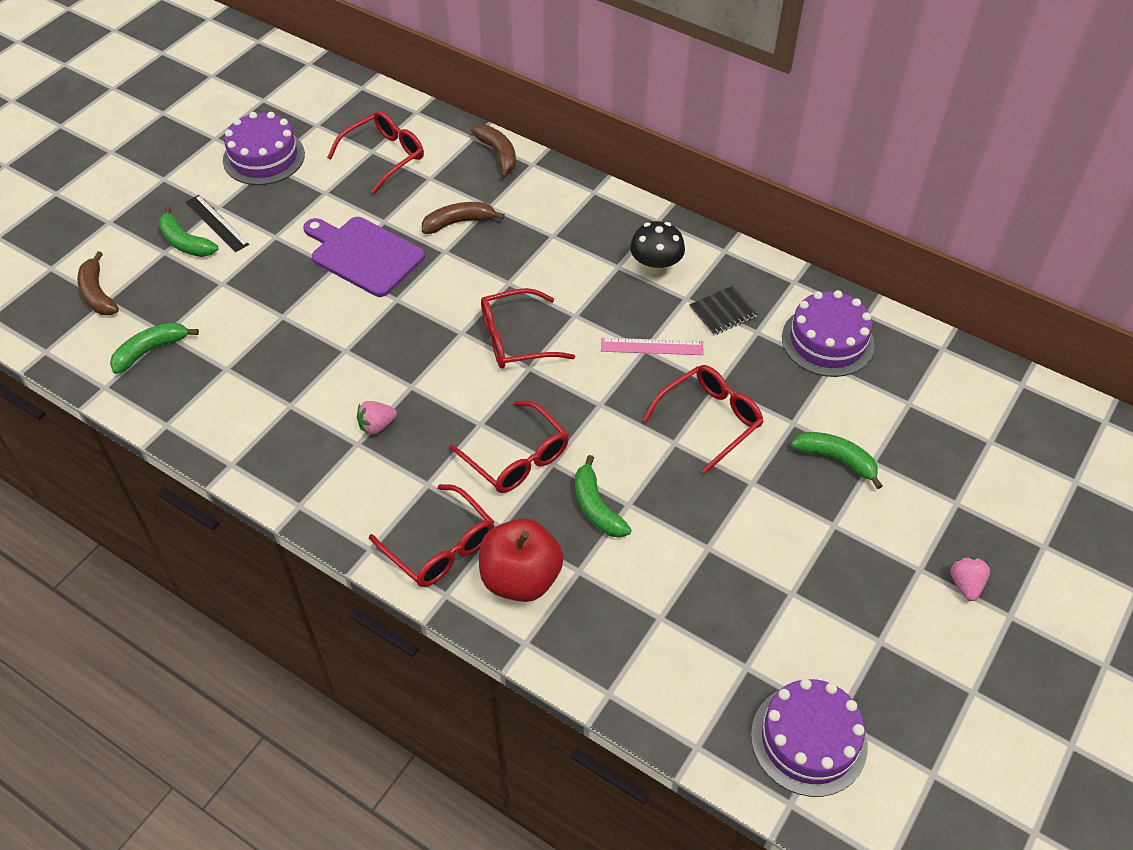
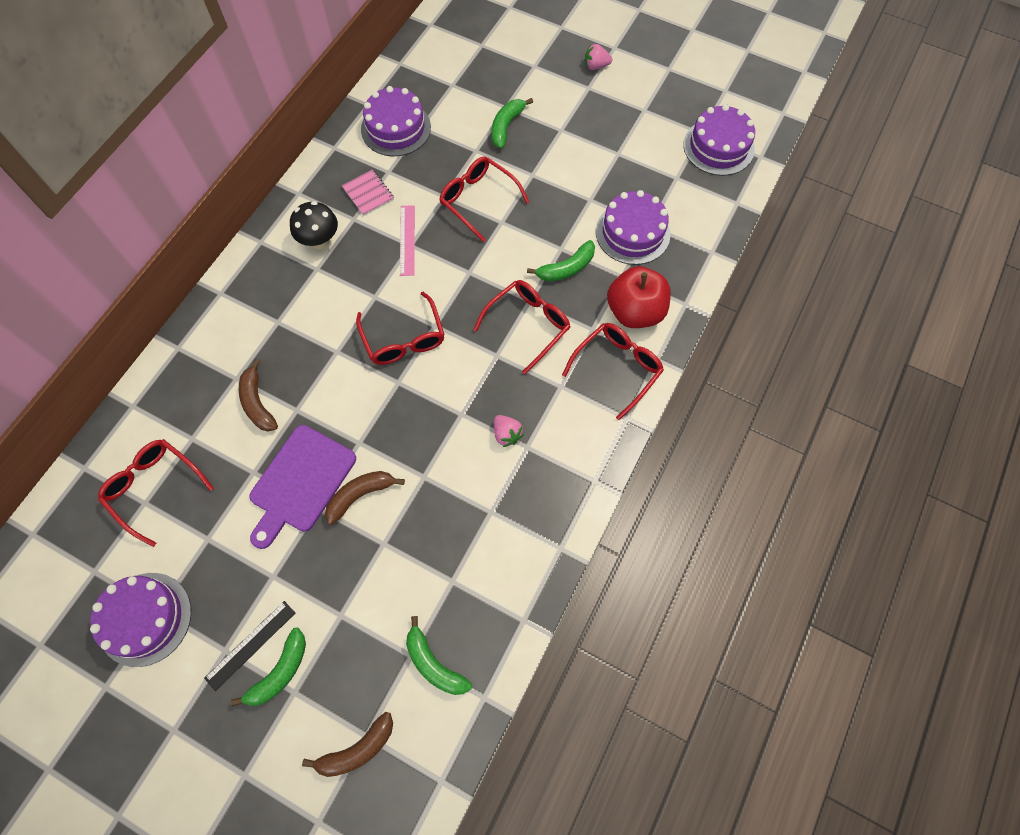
camera: 95 degrees left, 15 degrees up
brown banana [471,125,516,179] -> brown banana moved to [325,471,405,525]
black notebook [689,286,758,336] -> pink notebook [342,169,394,216]
none -> purple cake [596,190,670,265]

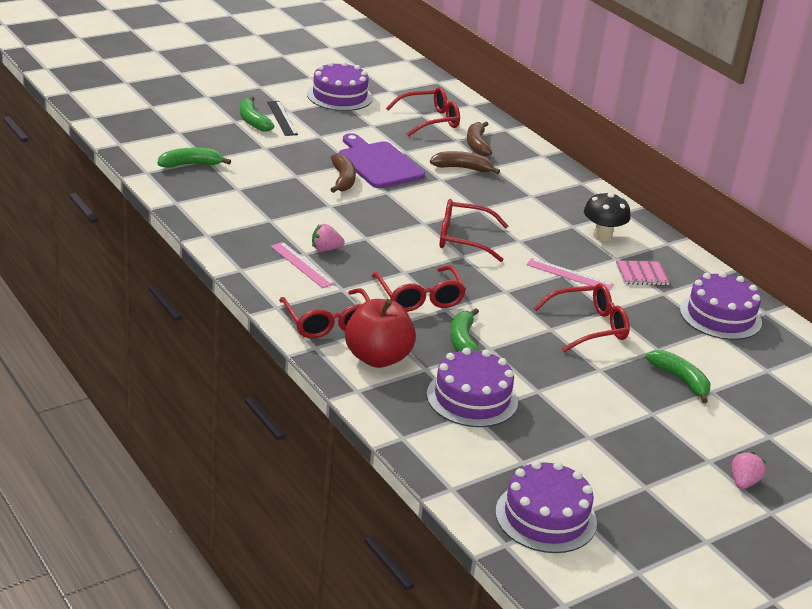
camera: 115 degrees right, 35 degrees down
brown banana [302,712,393,777] -> brown banana moved to [467,122,492,157]
none -> pink ruler [271,242,335,288]

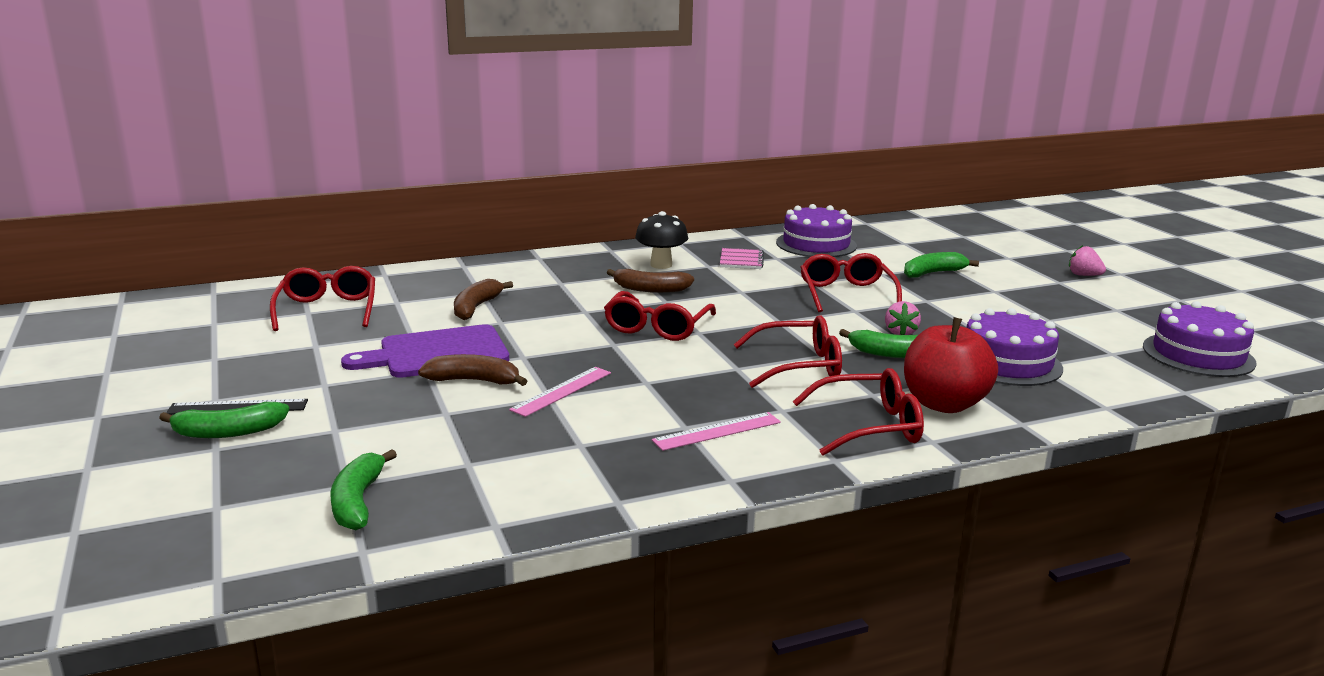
camera: 75 degrees left, 10 degrees down
purple cake [307,61,373,111] -> none
pink strawberry [312,224,345,251] -> pink strawberry moved to [885,301,921,335]
brown banana [467,122,492,157] -> brown banana moved to [606,269,694,293]
pink ruler [526,258,614,291] -> pink ruler moved to [509,367,611,417]

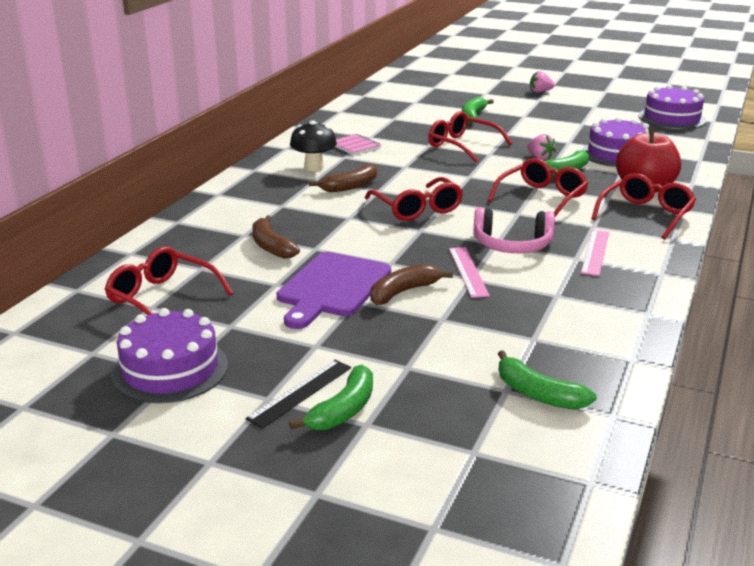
camera: 45 degrees left, 5 degrees up
purple cake [776,204,857,257] -> purple cake moved to [111,308,228,403]
none -> pink headphones [473,207,555,253]

